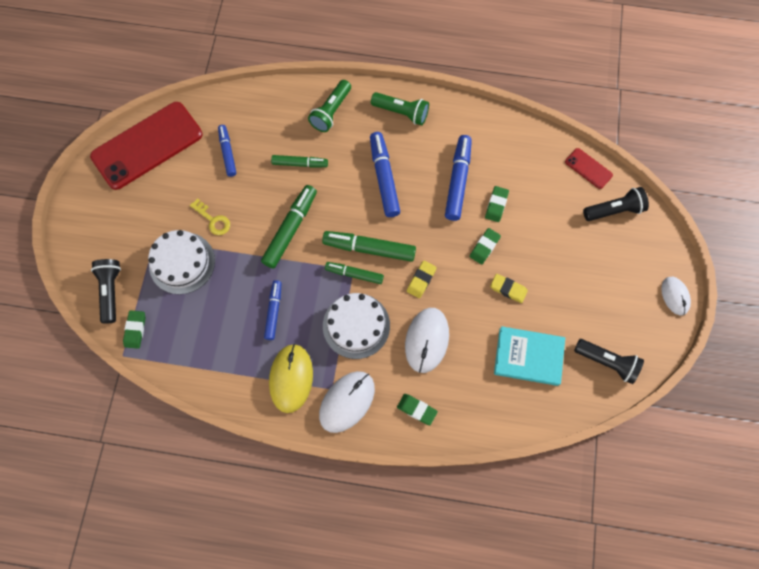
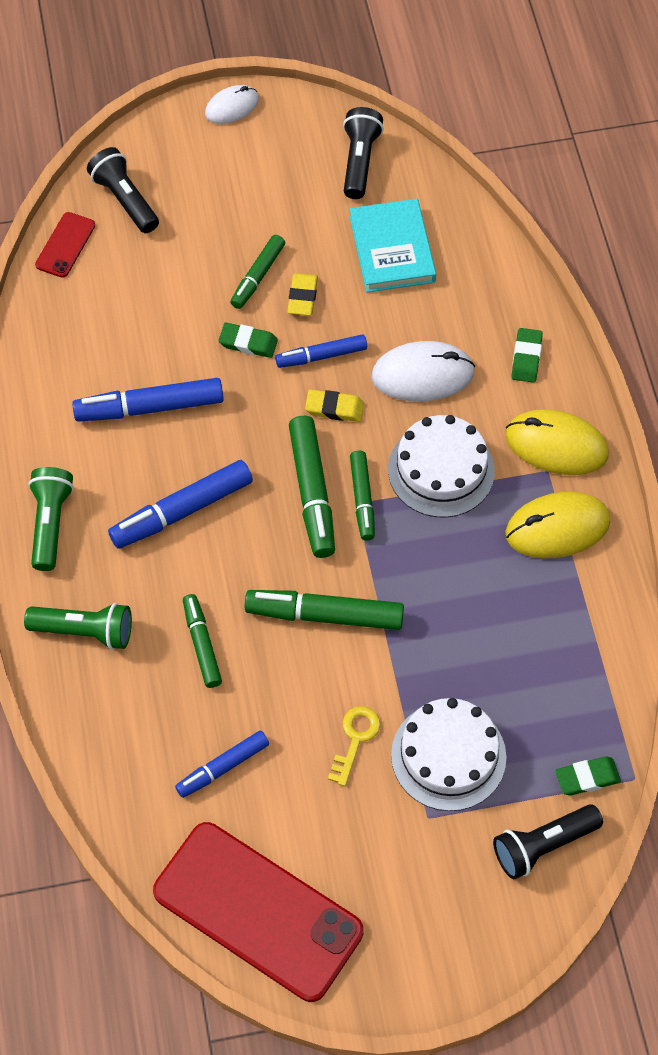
camera: 110 degrees left, 10 degrees down
blue marker [264,280,281,340] -> blue marker moved to [275,334,367,368]
white mouse [319,371,375,433] -> yellow mouse [505,409,609,475]
green eraser [485,186,509,222] -> none
none -> green marker [230,235,285,309]

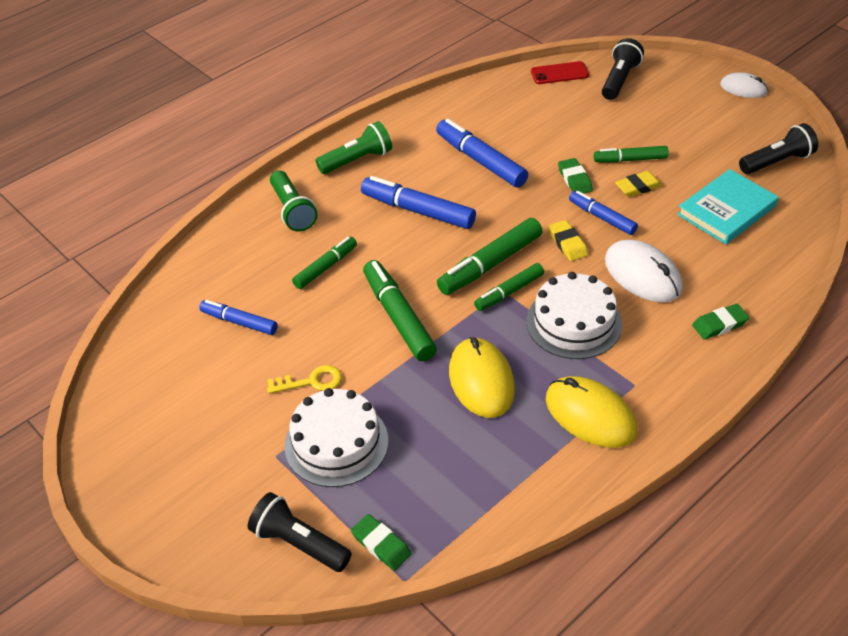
camera: 60 degrees right, 15 degrees down
red phone [153,822,364,1002] -> none
yellow mouse [505,409,609,475] -> yellow mouse moved to [449,337,515,418]

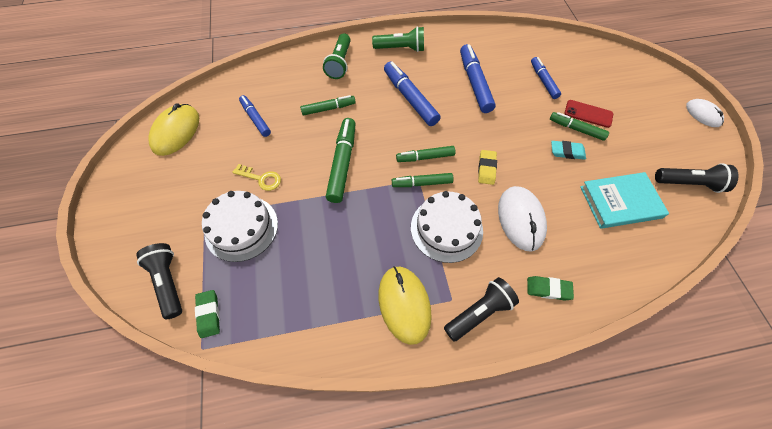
camera: 30 degrees right, 15 degrees up
green marker [437,218,543,295] -> green marker [396,146,455,162], size x0.63
yellow mouse [449,337,515,418] -> yellow mouse moved to [148,104,199,156]
red phone [531,61,589,84] -> red phone moved to [565,100,613,128]
green eraser [558,158,593,194] -> none
blue marker [569,191,638,235] -> blue marker moved to [531,57,561,99]
black flashlight [602,38,644,100] -> black flashlight moved to [444,277,519,342]
yellow eraser [615,171,663,197] -> turquoise eraser [551,141,586,160]

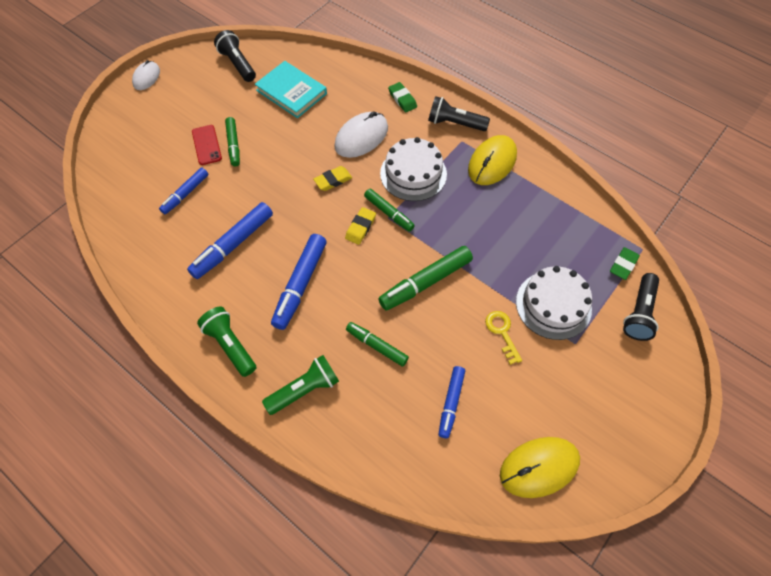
camera: 130 degrees left, 0 degrees up
green marker [396,146,455,162] -> yellow eraser [345,207,376,245]
turquoise eraser [551,141,586,160] -> none

